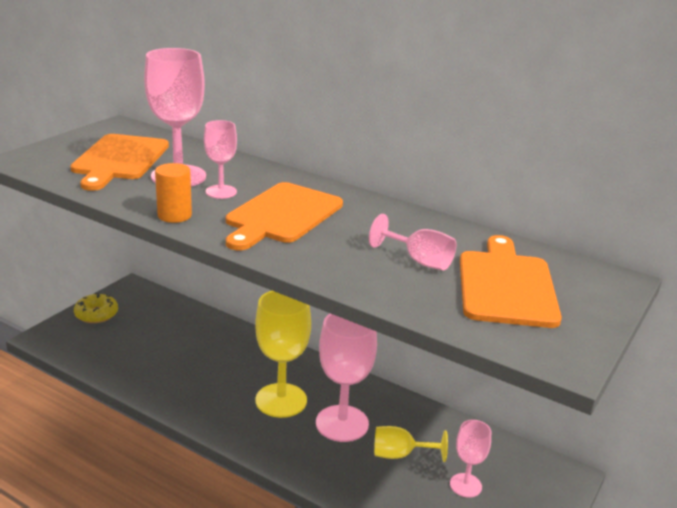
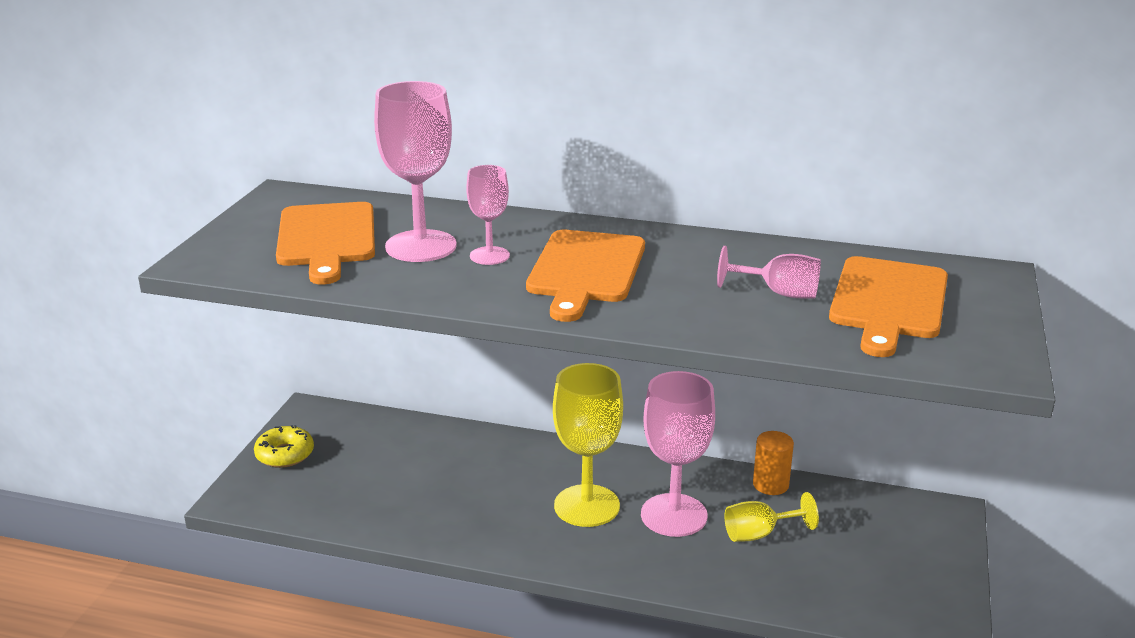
camera: 15 degrees left, 0 degrees up
orange cylinder [155,163,192,223] -> orange cylinder moved to [753,431,794,495]
pink goblet [450,420,491,498] -> none
orange cutting board [460,235,562,328] -> orange cutting board turned 150 degrees counterclockwise [829,256,948,357]

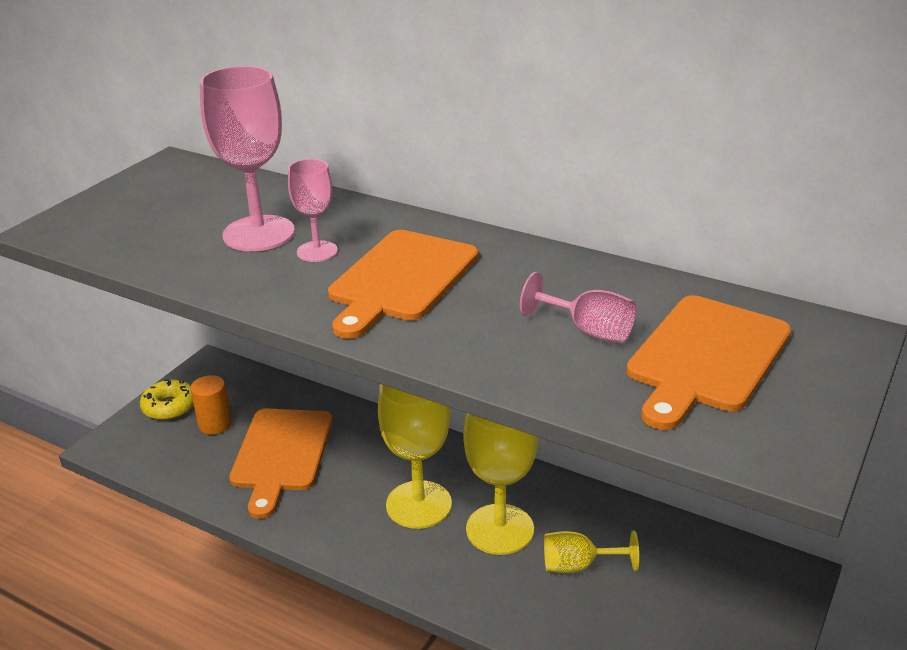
camera: 15 degrees right, 5 degrees up
orange cutting board [276,202,375,284] -> orange cutting board moved to [229,409,333,519]
pink goblet [641,371,715,537] -> yellow goblet [463,413,538,555]
orange cylinder [753,431,794,495] -> orange cylinder moved to [190,375,232,435]

